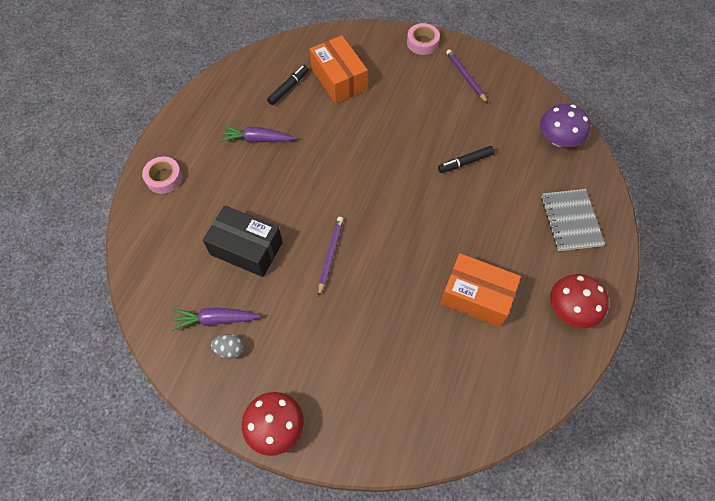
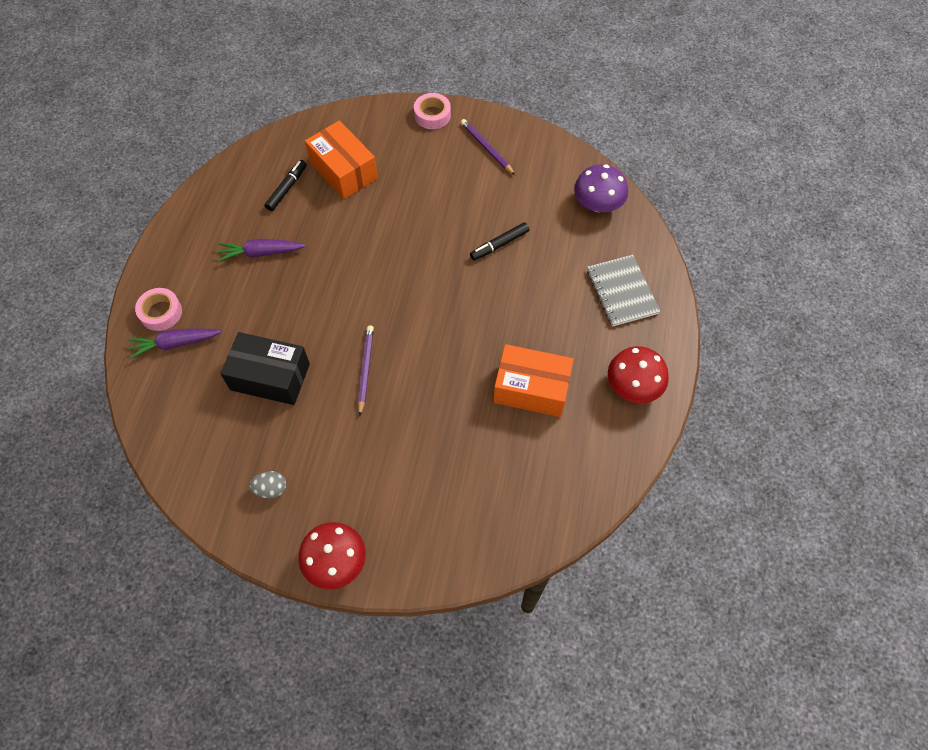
camera: 10 degrees left, 0 degrees up
purple carrot [171,307,261,331] -> purple carrot moved to [128,328,222,359]

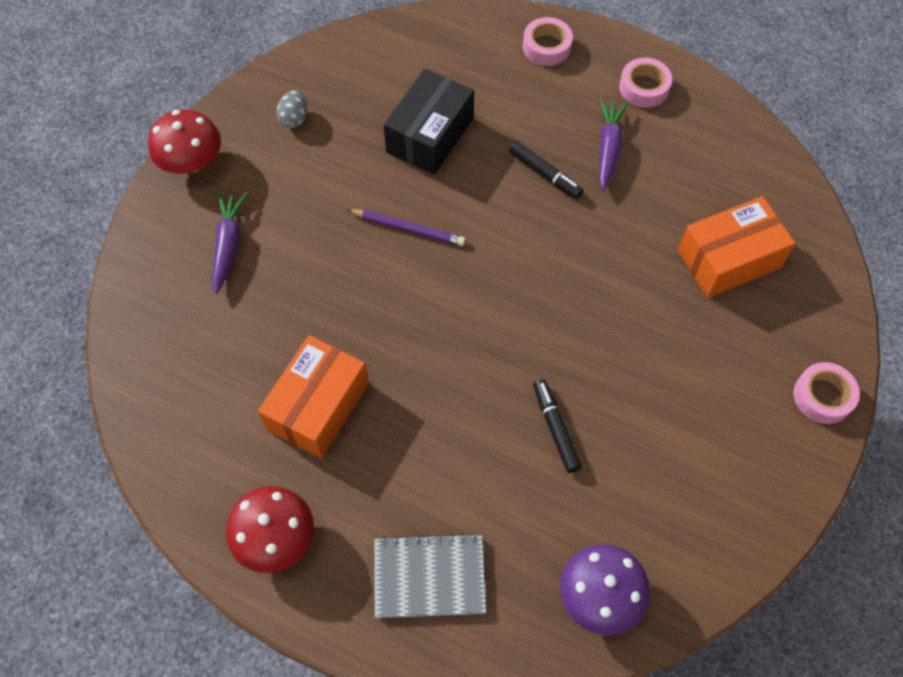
camera: 105 degrees right, 0 degrees up
purple carrot [128,328,222,359] -> purple carrot moved to [212,192,247,294]
black marker [265,160,307,211] -> black marker moved to [509,141,583,199]
purple pencil [461,119,515,175] -> none
none -> pink tape [619,58,672,108]

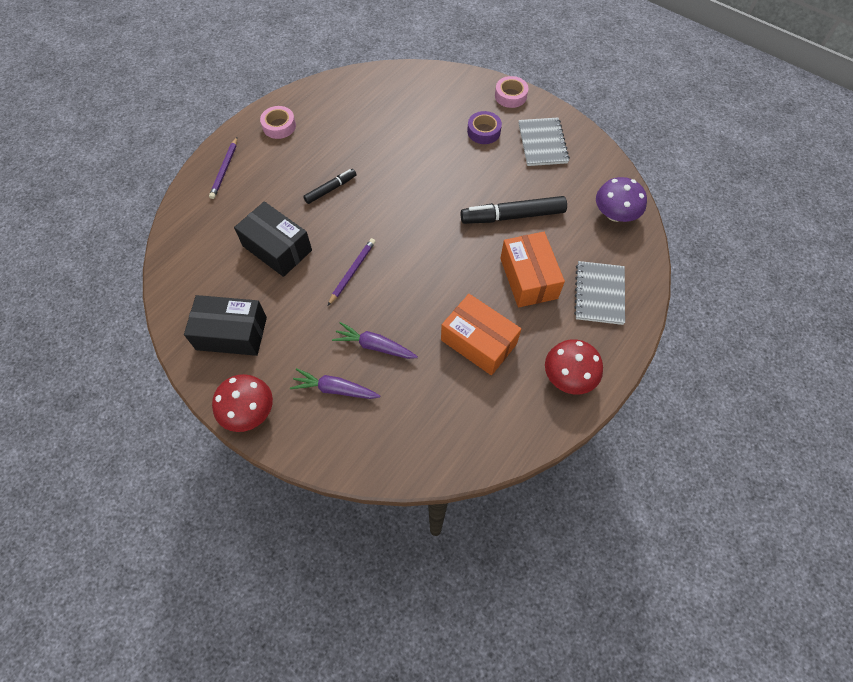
camera: 80 degrees left, 0 degrees up
grey egg [277,90,307,128] -> black box [184,295,267,356]
pink tape [523,17,573,66] -> purple pencil [209,137,237,199]
black marker [533,379,582,473] -> black marker [461,196,567,224], size x1.74
purple carrot [599,99,628,191] -> purple carrot moved to [332,322,418,359]
orange box [678,196,796,298] -> orange box moved to [500,232,565,308]
none -> purple tape [467,111,502,144]
none -> grey notebook [518,118,570,166]

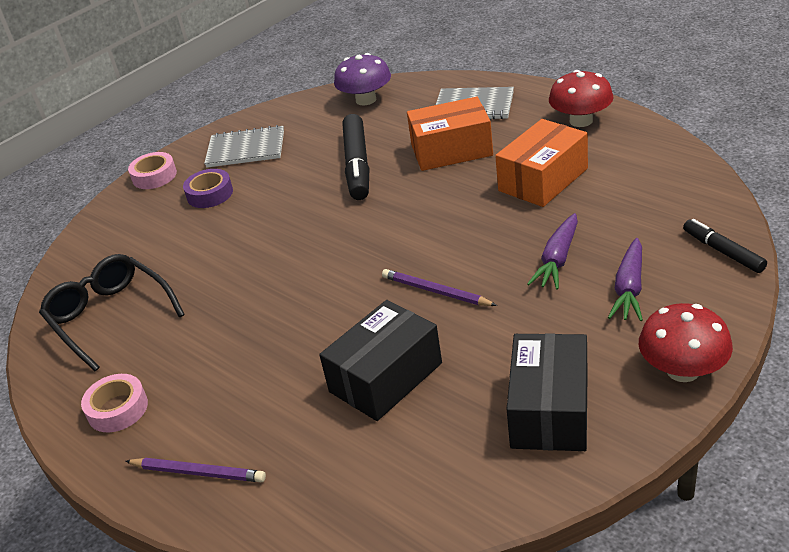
camera: 80 degrees left, 25 degrees down
black marker [303,169,357,204] -> black marker moved to [683,219,767,273]
none -> black glasses [39,254,185,371]

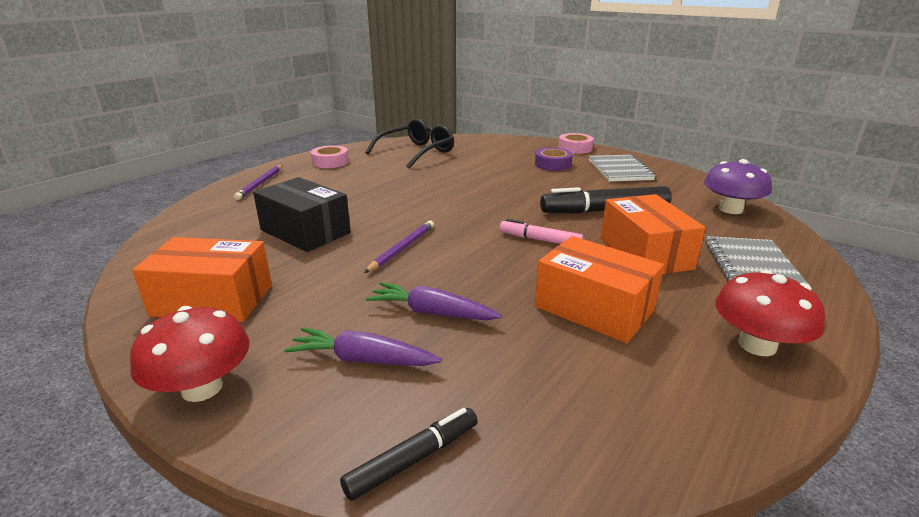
camera: 80 degrees right, 10 degrees down
black box [507,333,588,451] -> orange box [132,237,272,322]
none -> pink marker [500,219,583,244]

